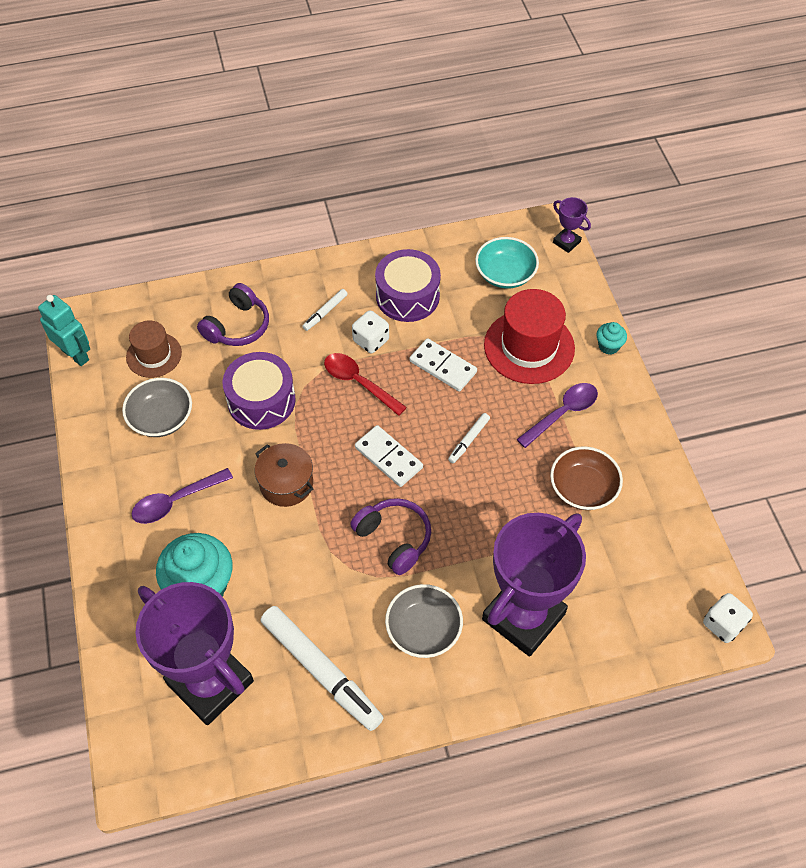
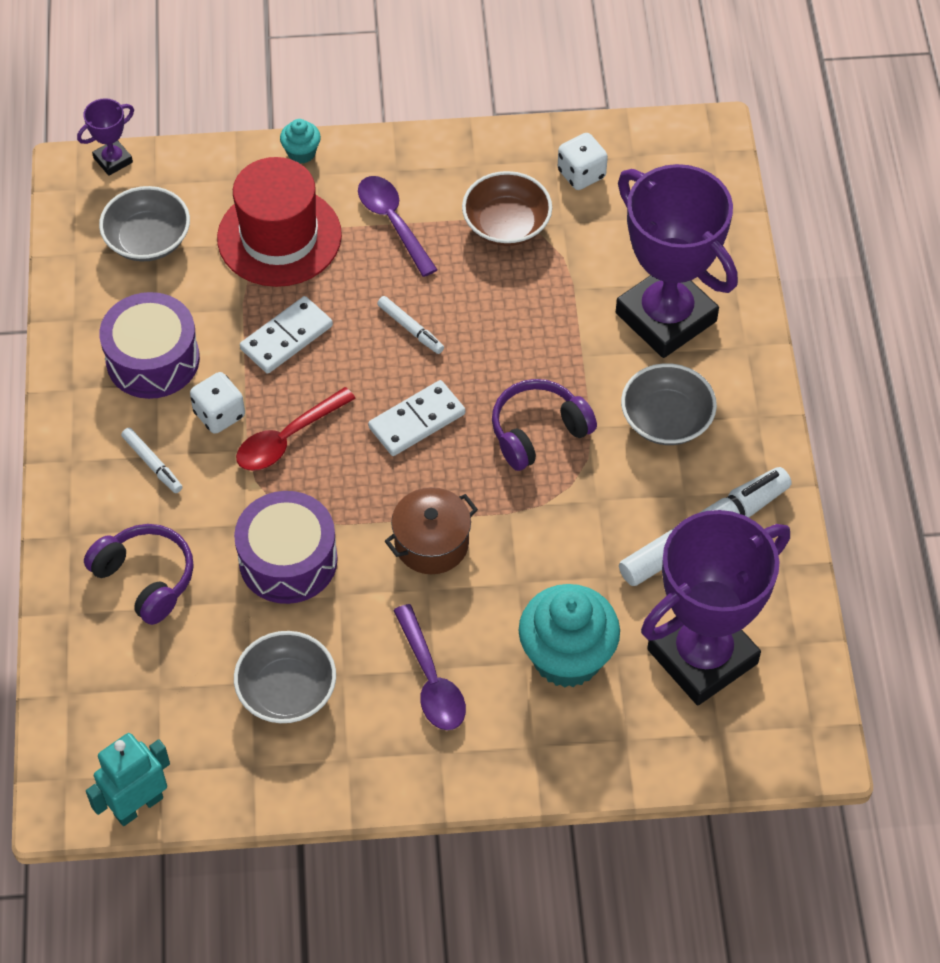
camera: 80 degrees left, 0 degrees up
brown hat [126,321,182,378] -> none
turquoise bowl [475,237,539,289] -> grey bowl [99,186,190,261]
white dice [703,593,753,643] -> white dice moved to [558,133,608,190]

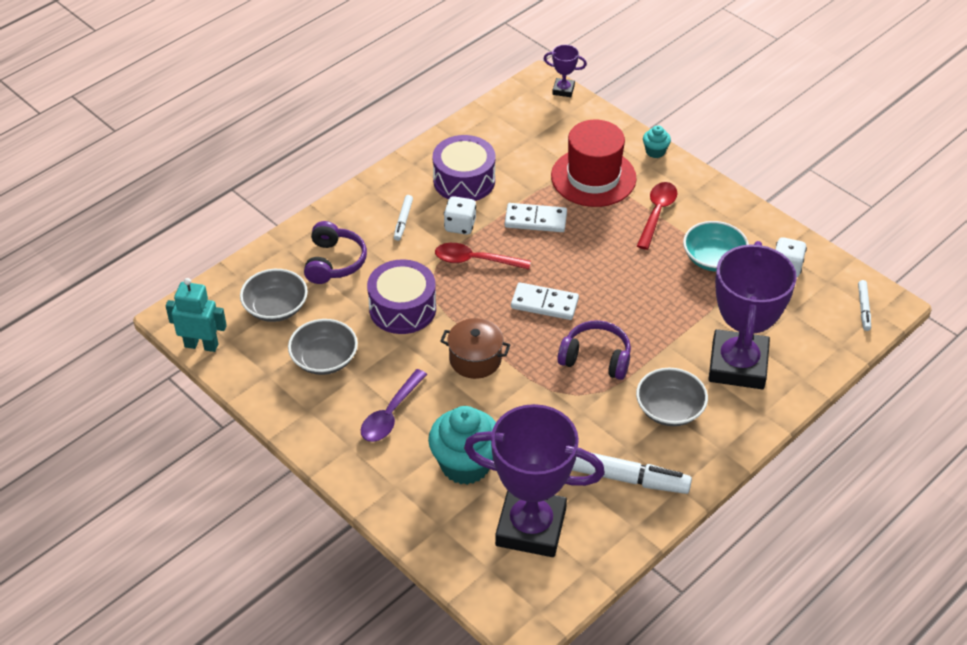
camera: 50 degrees right, 10 degrees down
grey bowl [99,186,190,261] -> grey bowl moved to [240,269,308,322]
purple spoon [358,176,438,277] -> red spoon [637,182,677,250]
white marker [377,296,444,354] -> white marker moved to [858,280,871,331]
brown bowl [462,171,552,246] -> turquoise bowl [683,221,749,272]

